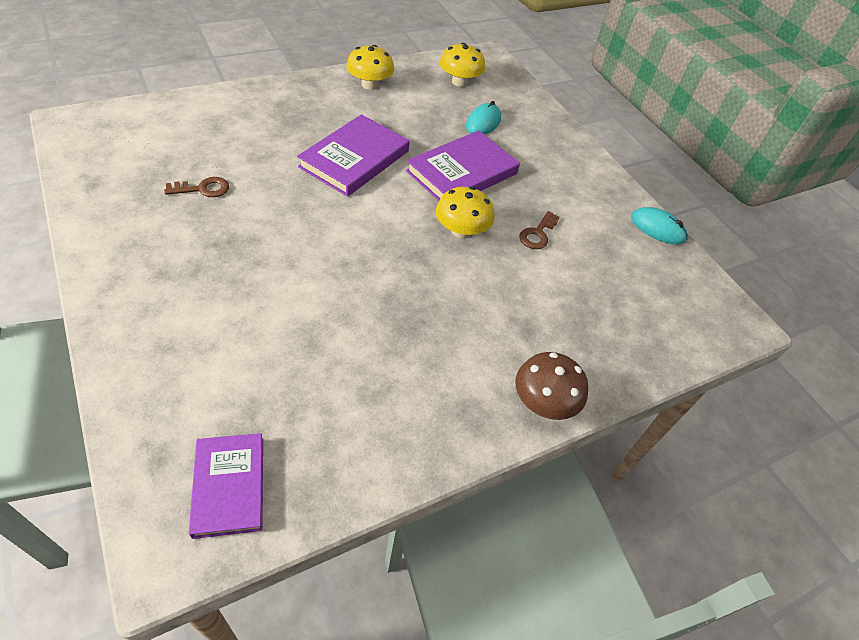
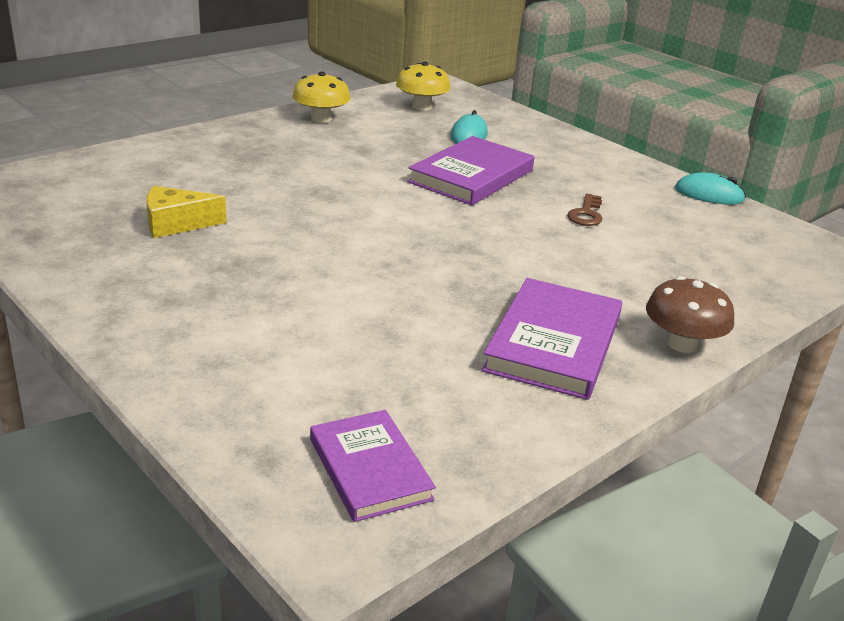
camera: 10 degrees left, 20 degrees down
brown key [164,177,229,197] -> yellow cheese [146,186,227,238]
purple book [297,114,410,197] -> purple book moved to [482,278,622,400]
yellow mushroom [436,187,495,239] -> none

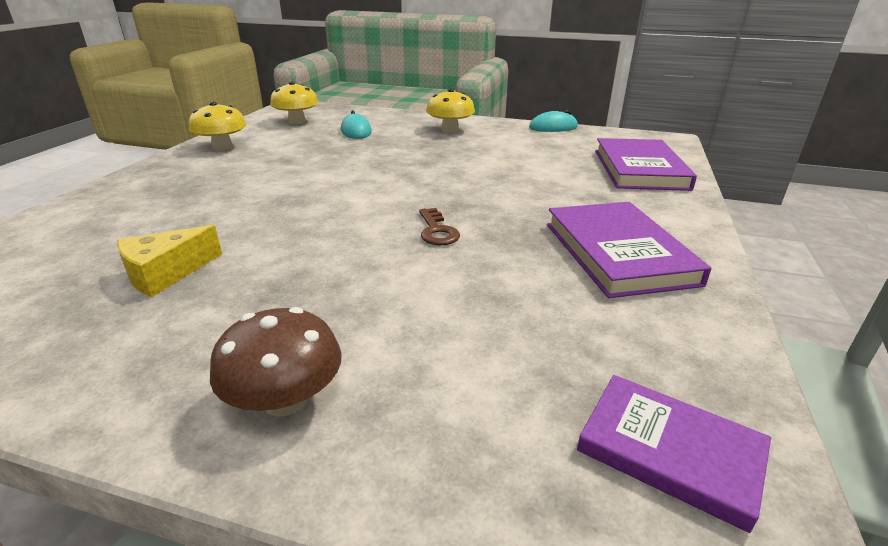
camera: 30 degrees left, 0 degrees up
purple book [408,136,534,205] -> purple book moved to [595,138,697,191]
brown key [567,193,602,226] -> brown key moved to [419,208,460,245]
brown mushroom [646,276,734,353] -> brown mushroom moved to [210,307,342,416]
none -> yellow mushroom [426,88,475,133]

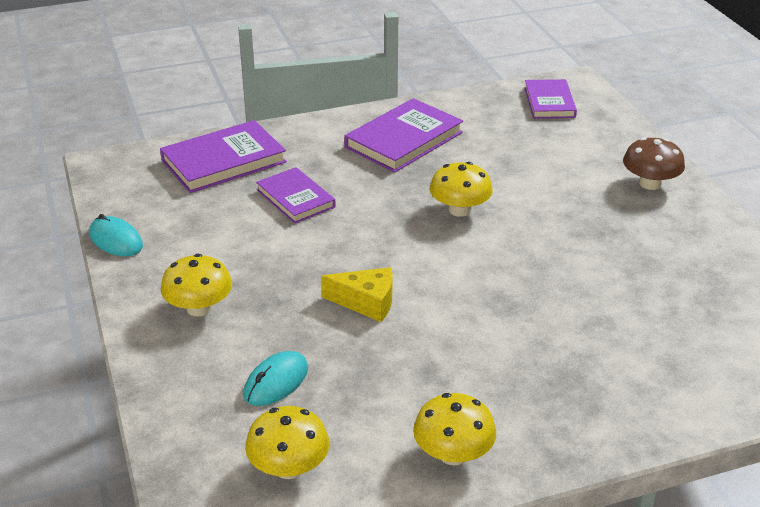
camera: 125 degrees left, 5 degrees up
yellow cheese [117,225,222,297] -> yellow cheese moved to [321,267,393,322]
brown key [419,208,460,245] -> yellow mushroom [430,162,493,217]
none -> purple book [256,167,336,223]

